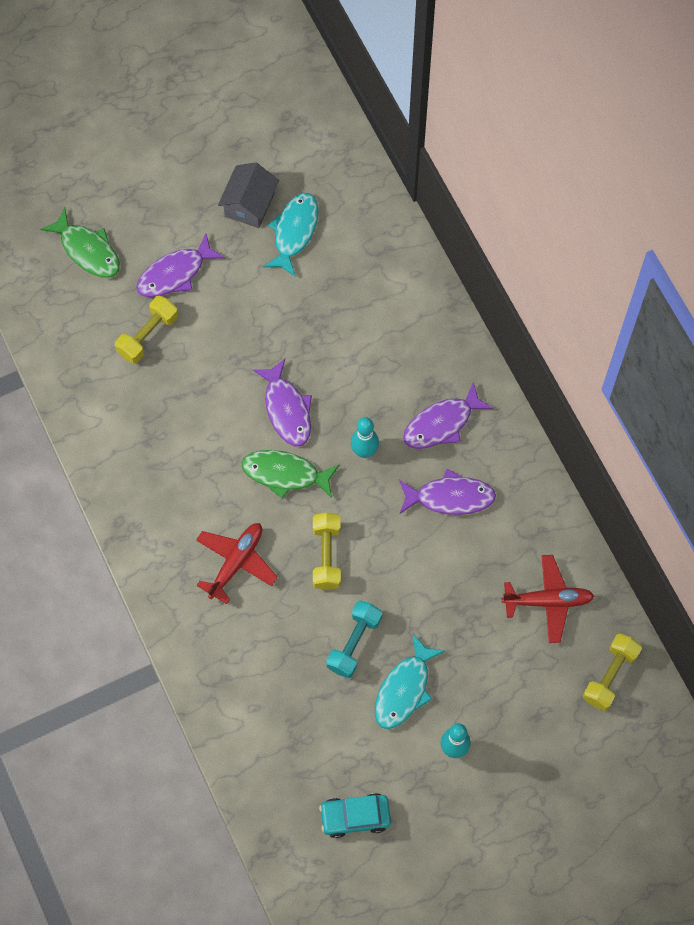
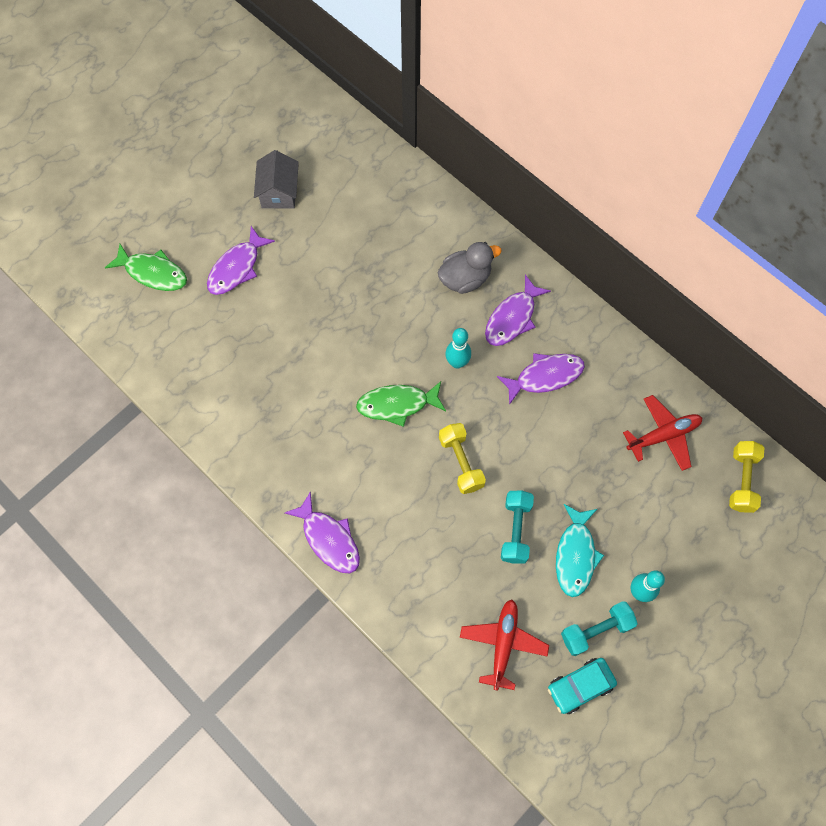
camera: 20 degrees left, 0 degrees up
yellow dumbbell [115,296,178,364] -> none
red plane [196,523,278,604] -> red plane moved to [460,600,549,691]
purple fish [253,359,312,446] -> purple fish moved to [285,491,360,573]
turquoise fish [263,193,319,276] -> none
none -> grey duck [438,242,502,294]
none -> turquoise dumbbell [561,601,638,656]

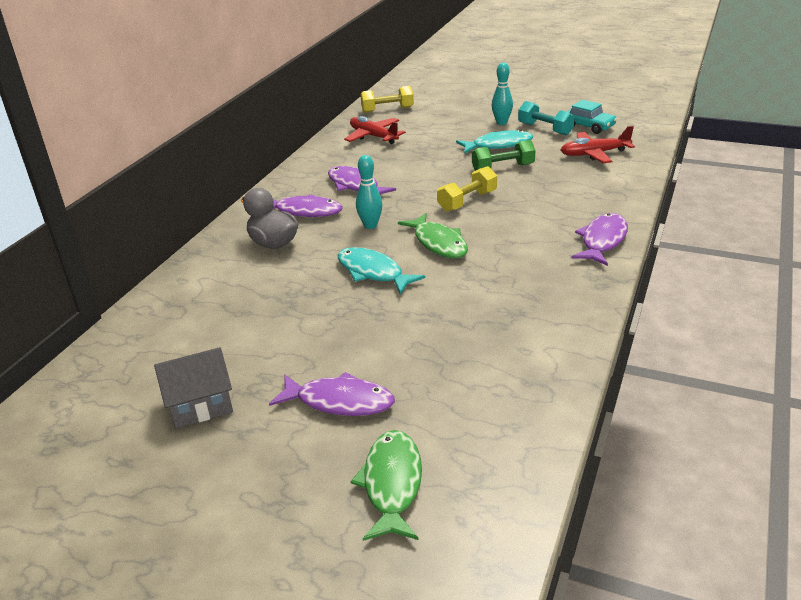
camera: 110 degrees left, 35 degrees down
turquoise dumbbell [501,490,534,564] -> green dumbbell [472,140,536,171]
none -> turquoise fish [338,247,425,294]

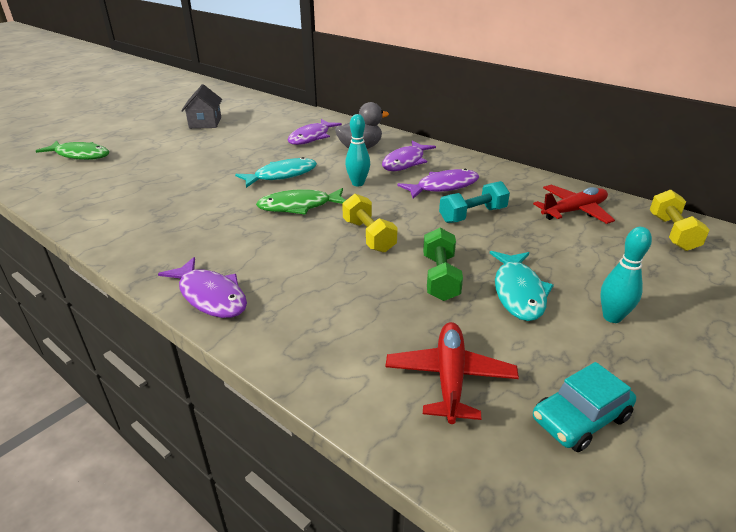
camera: 105 degrees right, 0 degrees up
purple fish [269,372,395,416] -> purple fish moved to [287,119,342,145]
turquoise dumbbell [518,101,575,135] -> turquoise dumbbell moved to [439,181,510,223]

